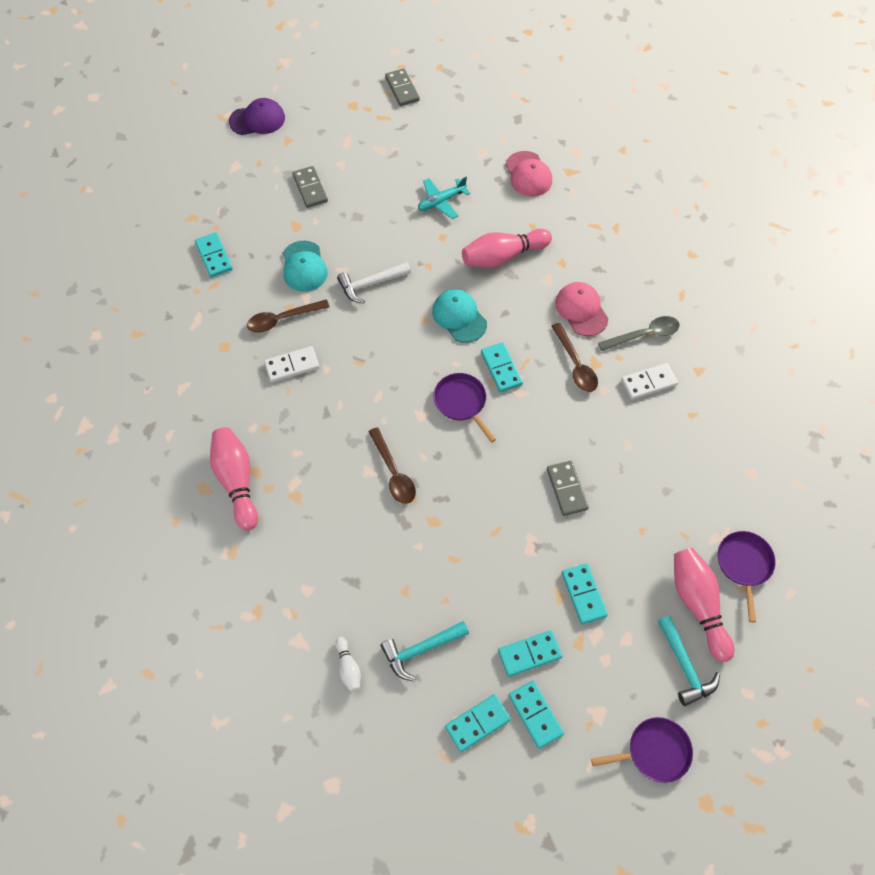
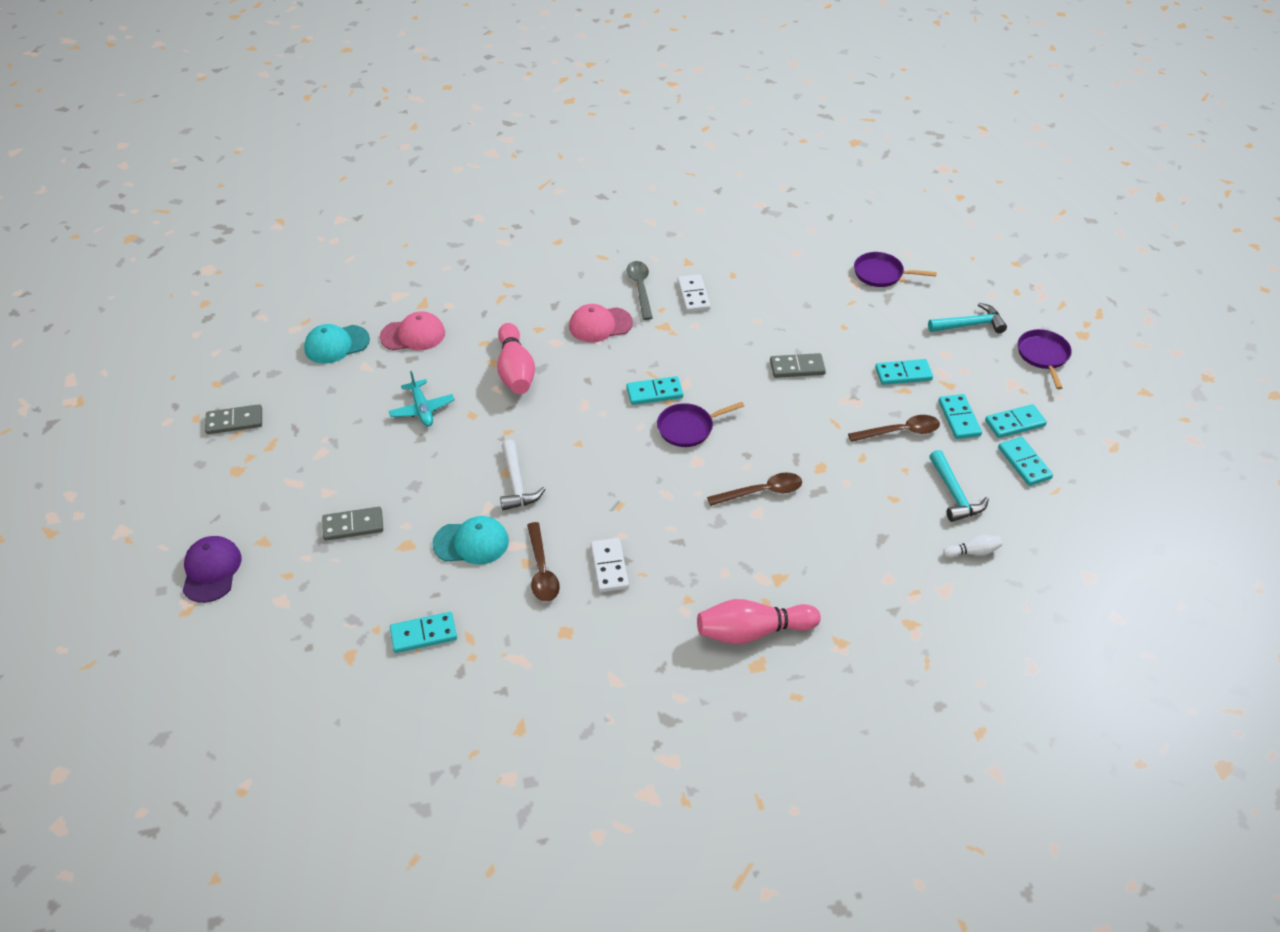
camera: 80 degrees left, 15 degrees down
turquoise cap [432,289,487,343] -> turquoise cap moved to [304,324,370,364]
brown spoon [551,323,598,392] -> brown spoon moved to [848,415,940,442]
pink bowling pin [674,548,734,662] -> none

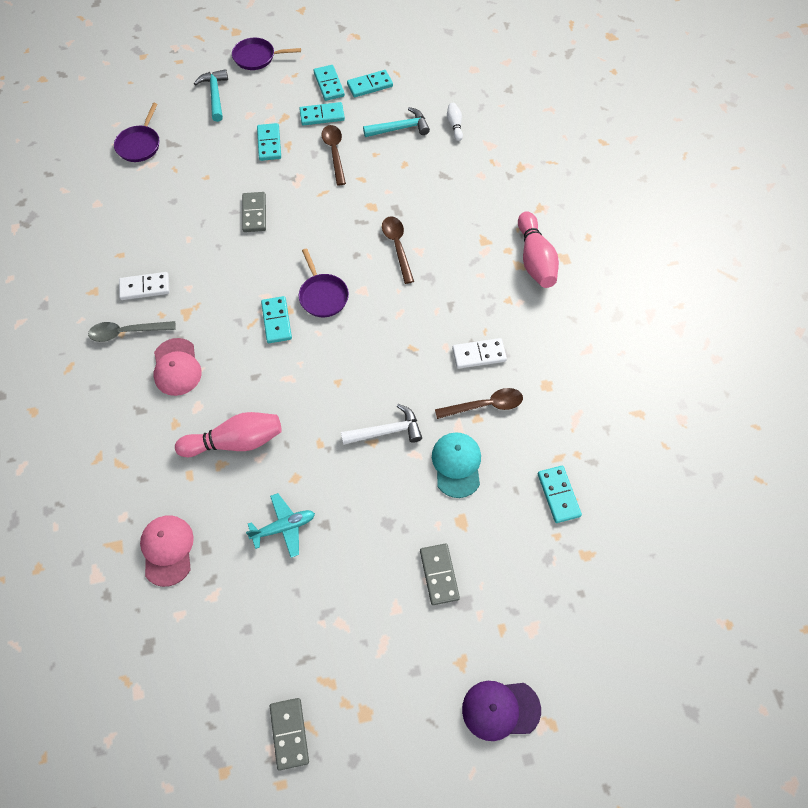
camera: 90 degrees left, 15 degrees up
turquoise cap [304,324,370,364] -> none

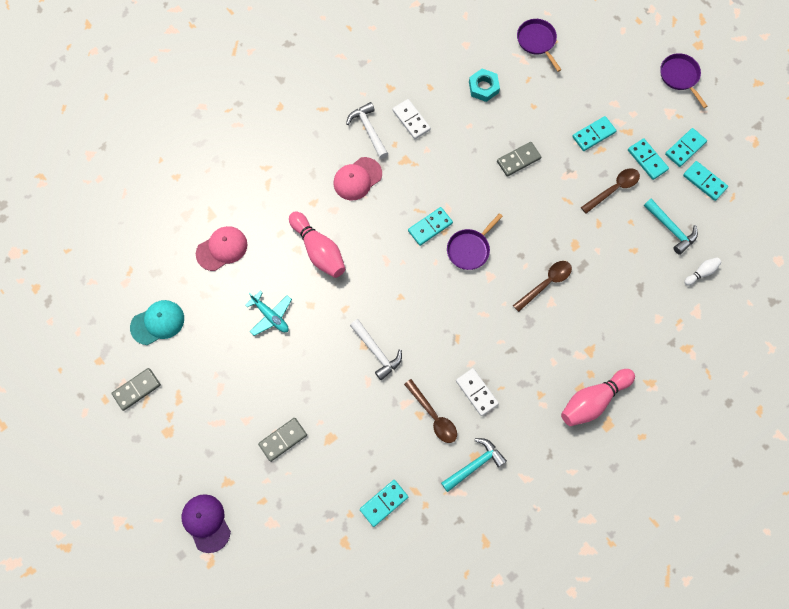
camera: 65 degrees right, 10 degrees up
grey spoon [88,321,176,342] -> white hammer [346,102,388,159]
purple pan [114,103,159,162] -> purple pan turned 75 degrees clockwise [517,19,561,72]
turquoise hammer [194,69,228,122] -> turquoise hammer moved to [441,438,507,492]
turquoise cap [432,432,481,498] -> turquoise cap moved to [130,300,184,345]
none -> turquoise nut [469,68,500,102]

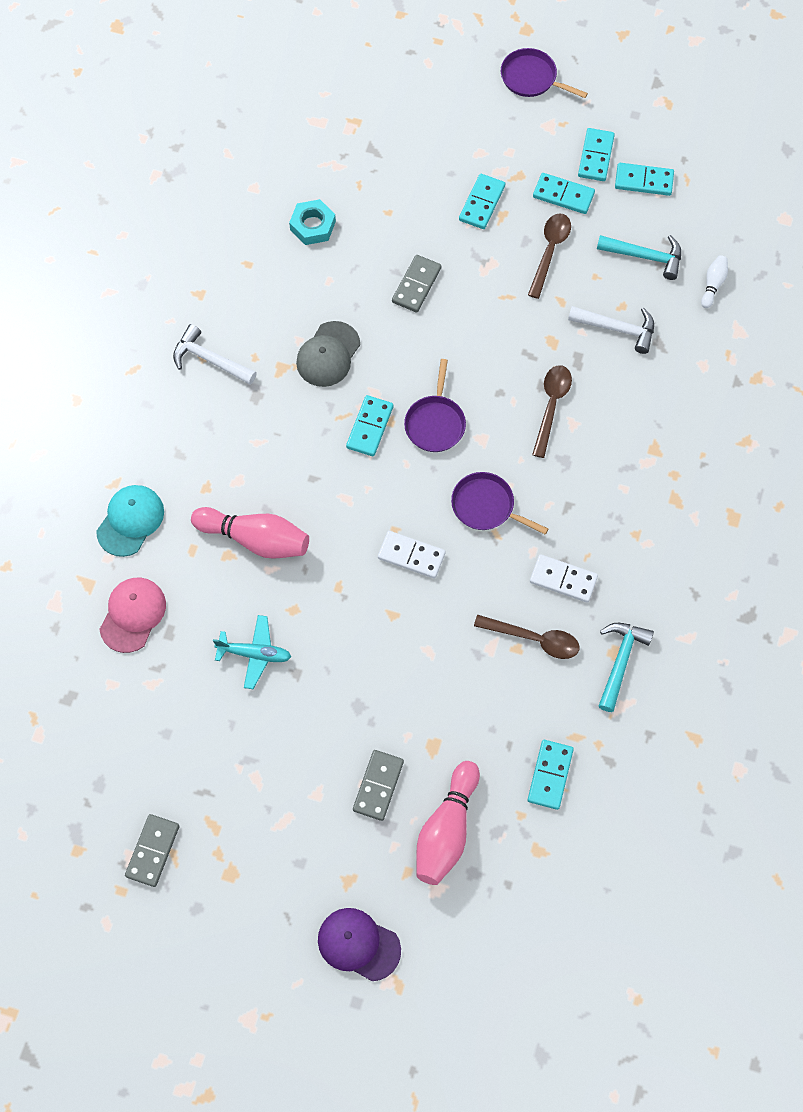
camera: 35 degrees left, 5 degrees down
turquoise cap [130,300,184,345] -> turquoise cap moved to [96,485,164,557]
pink cap [334,157,382,200] -> none
white hammer [350,319,402,380] -> white hammer moved to [568,306,654,354]
white domino [392,99,431,139] -> white domino moved to [378,531,445,579]
purple pan [517,19,561,72] -> purple pan moved to [451,472,548,535]
pink bowling pin [561,369,635,426] -> pink bowling pin moved to [416,761,480,885]
none -> grey cap [296,321,360,387]

